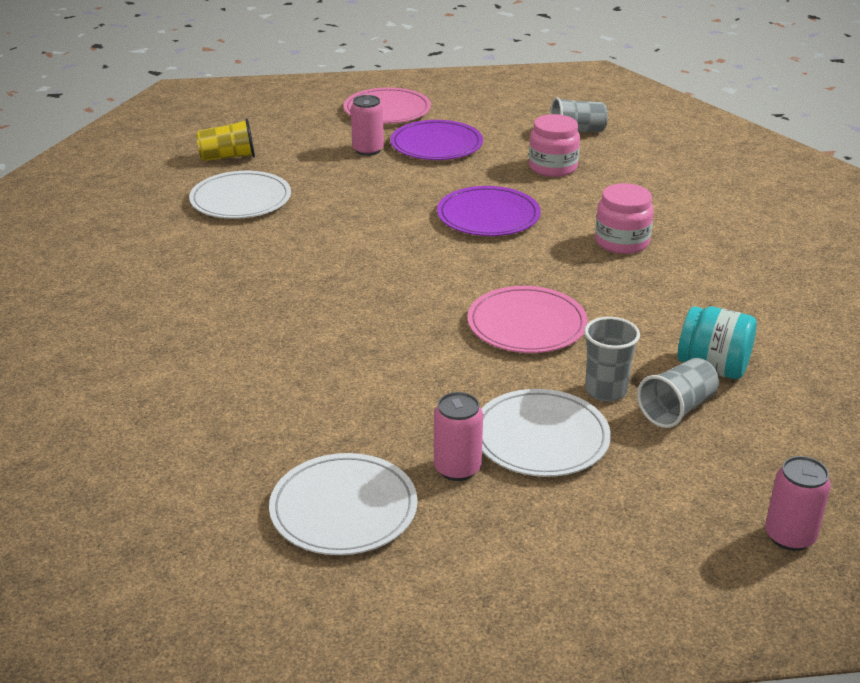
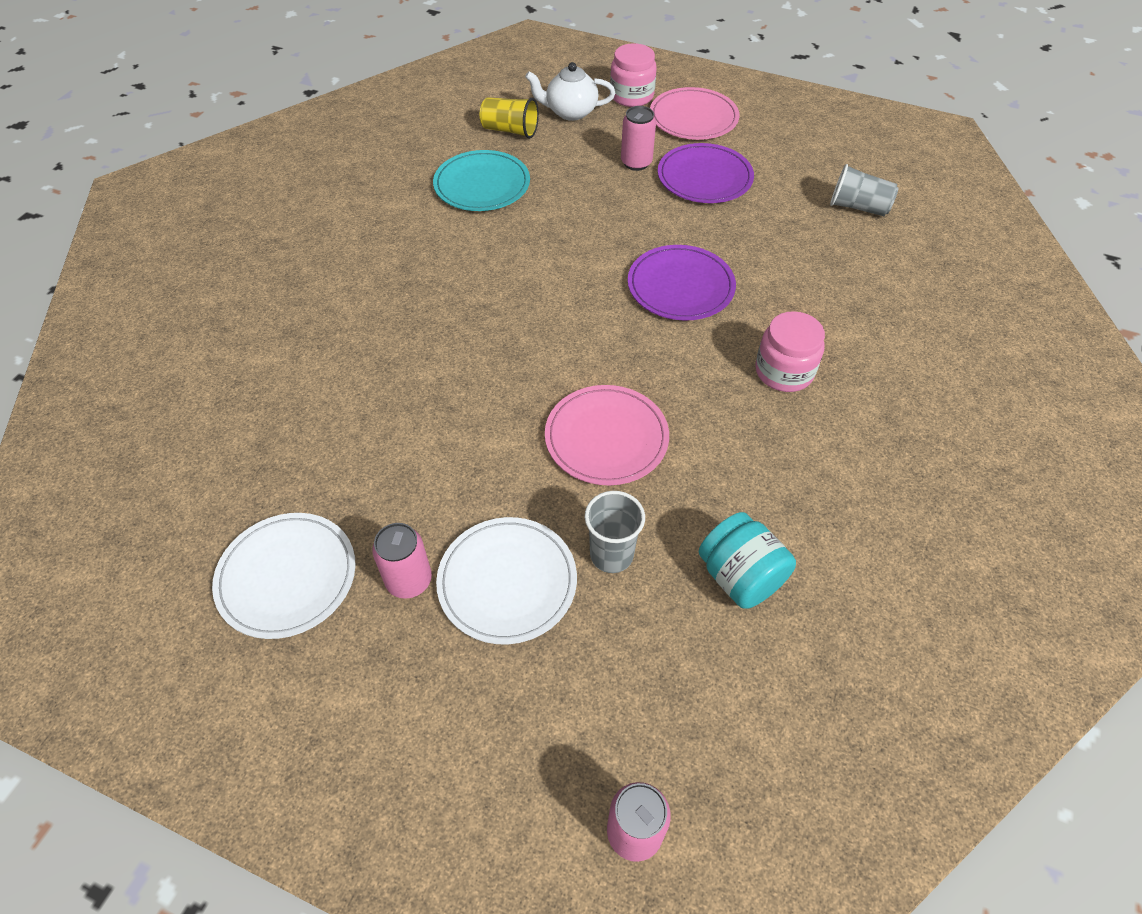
camera: 30 degrees right, 20 degrees up
white plate [189,171,291,219] -> turquoise plate [433,150,530,211]
pink jar [529,114,580,177] -> pink jar moved to [610,43,657,107]
grey cup [637,358,719,428] -> none
none -> white teapot [525,62,615,121]

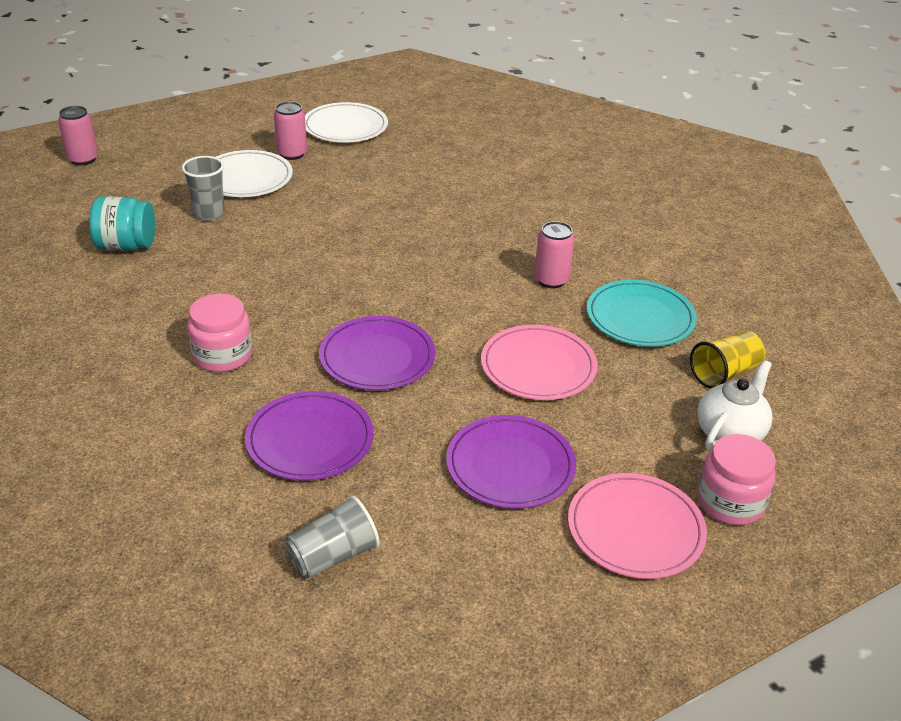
camera: 125 degrees right, 15 degrees down
pink plate [545,385,669,485] -> pink plate moved to [481,325,598,400]
pink can [621,106,656,171] -> pink can moved to [534,221,575,288]
none -> purple plate [245,391,374,481]

